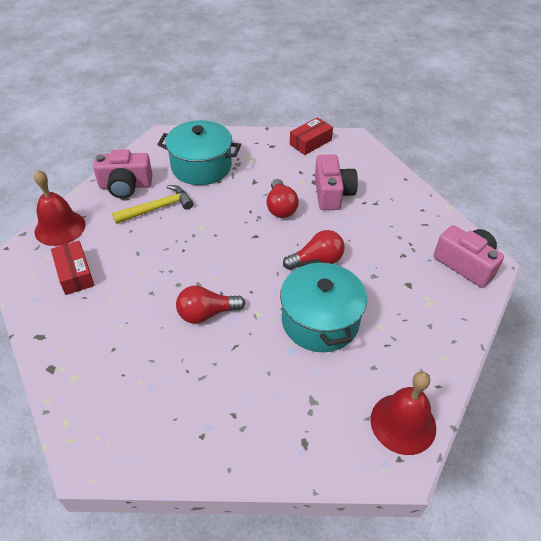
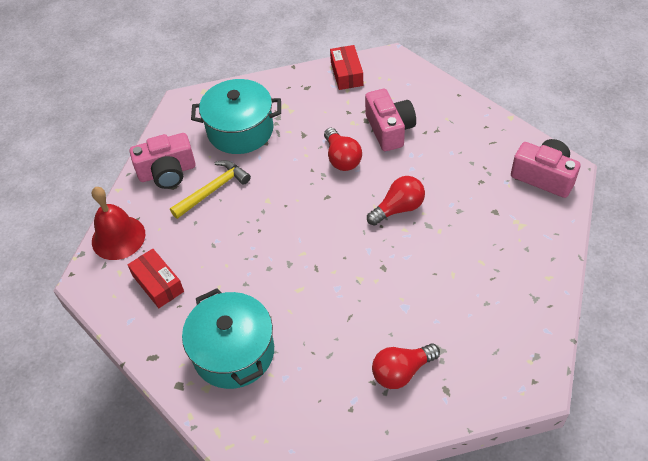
camera: 10 degrees left, 5 degrees up
red light bulb [176,285,245,324] -> red light bulb moved to [372,344,440,389]
turquoise pot [280,259,367,352] -> turquoise pot moved to [182,288,274,389]
red box [290,117,333,155] -> red box turned 45 degrees counterclockwise [330,45,363,90]
red bell [370,371,436,455] -> none

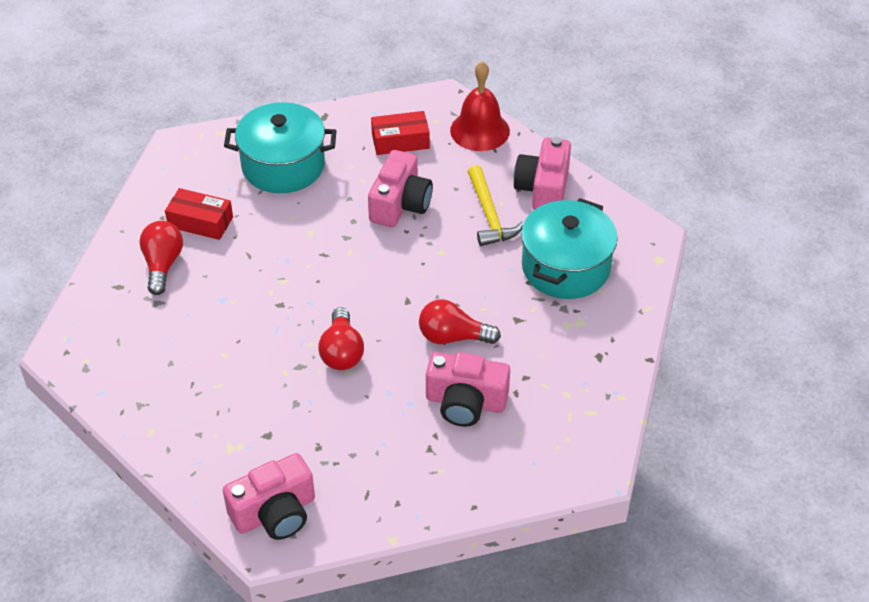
camera: 115 degrees right, 5 degrees down
red box [330,45,363,90] -> red box moved to [165,188,233,240]
none -> pink camera [368,150,433,227]

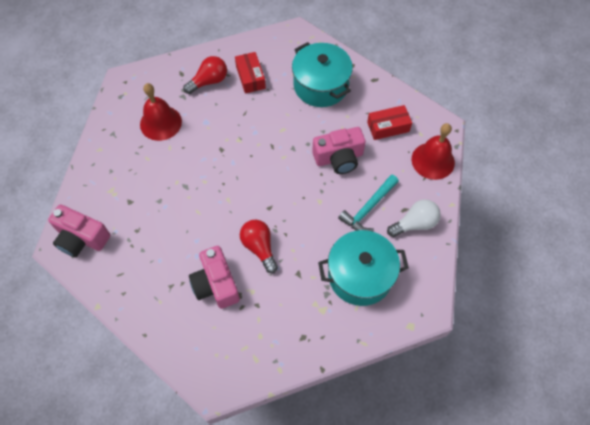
camera: 55 degrees right, 15 degrees up
red light bulb [318,307,364,370] -> none
red box [371,111,430,155] -> red box turned 60 degrees counterclockwise [367,105,412,140]
yellow hammer [468,165,524,246] -> turquoise hammer [338,174,399,232]
pink camera [514,137,571,210] -> white light bulb [387,199,441,237]
none -> red bell [140,83,182,141]

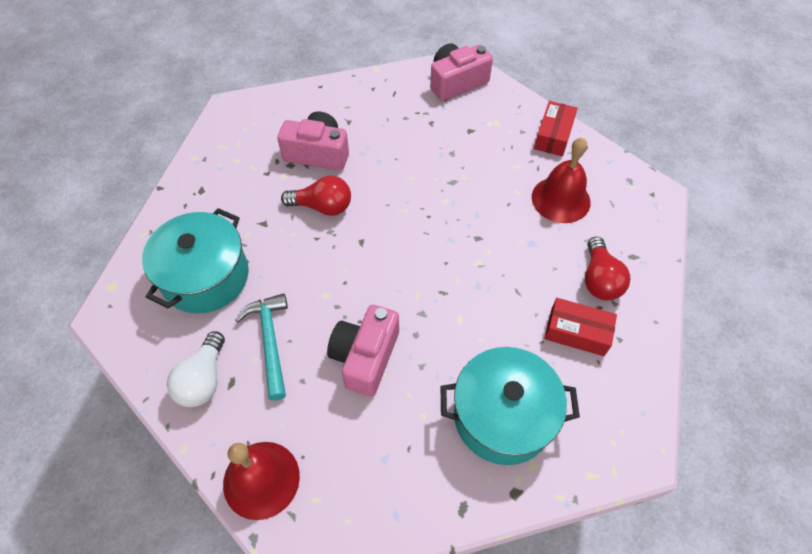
camera: 125 degrees right, 5 degrees down
red box [367,105,412,140] -> red box moved to [534,101,578,156]

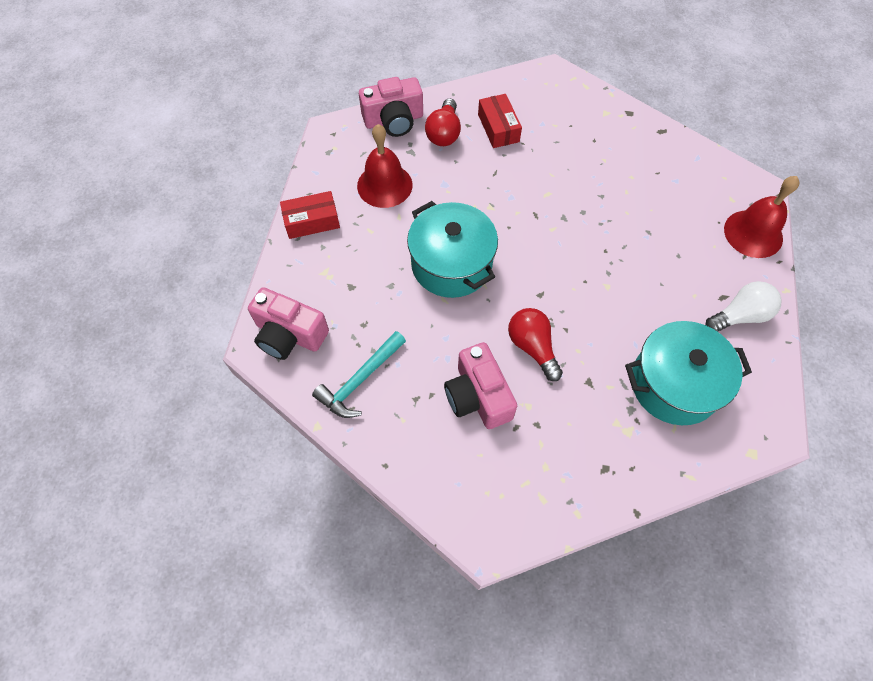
camera: 125 degrees left, 5 degrees up
turquoise hammer [236,293,288,401] -> turquoise hammer moved to [312,331,406,418]
pink camera [327,305,399,397] -> pink camera moved to [359,77,423,137]
turquoise pot [441,347,580,465] -> turquoise pot moved to [407,201,498,298]
red light bulb [585,237,630,300] -> red light bulb turned 135 degrees clockwise [425,98,461,146]

